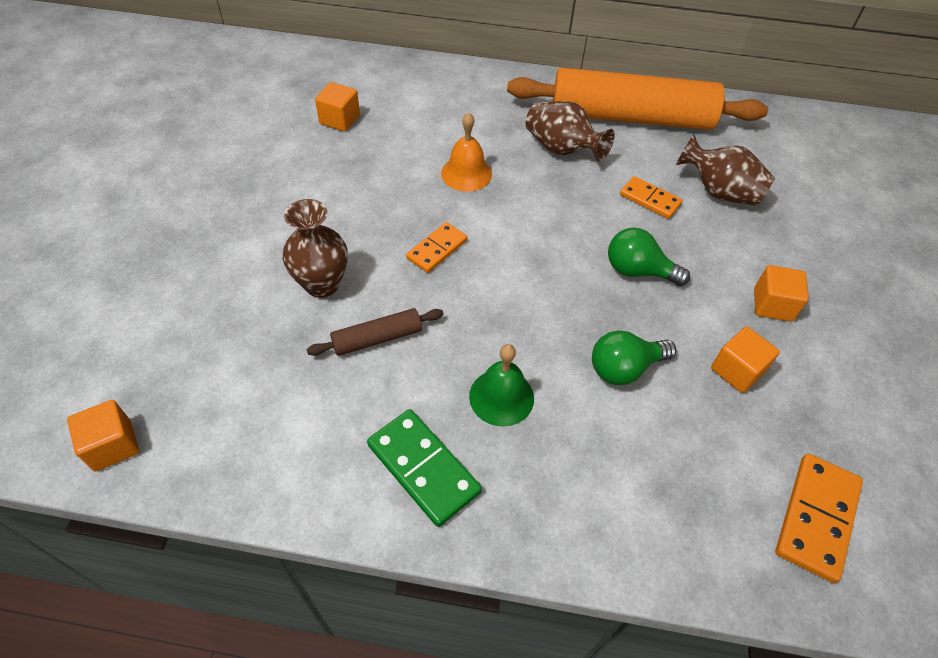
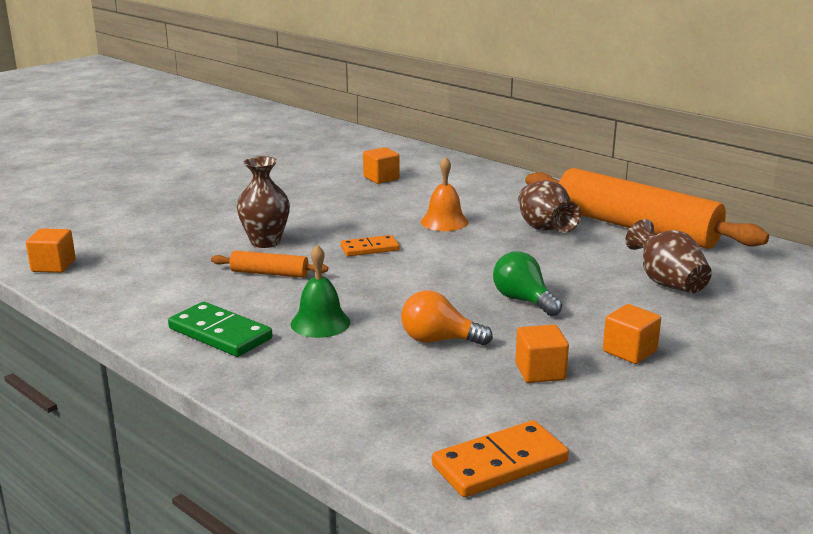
camera: 35 degrees right, 30 degrees down
brown rolling pin [307,308,443,356] -> orange rolling pin [211,251,328,278]
green domino [367,409,482,527] -> green domino turned 45 degrees counterclockwise [168,302,273,357]
green light bulb [592,330,676,385] -> orange light bulb [401,290,493,346]
orange domino [620,176,682,219] -> none

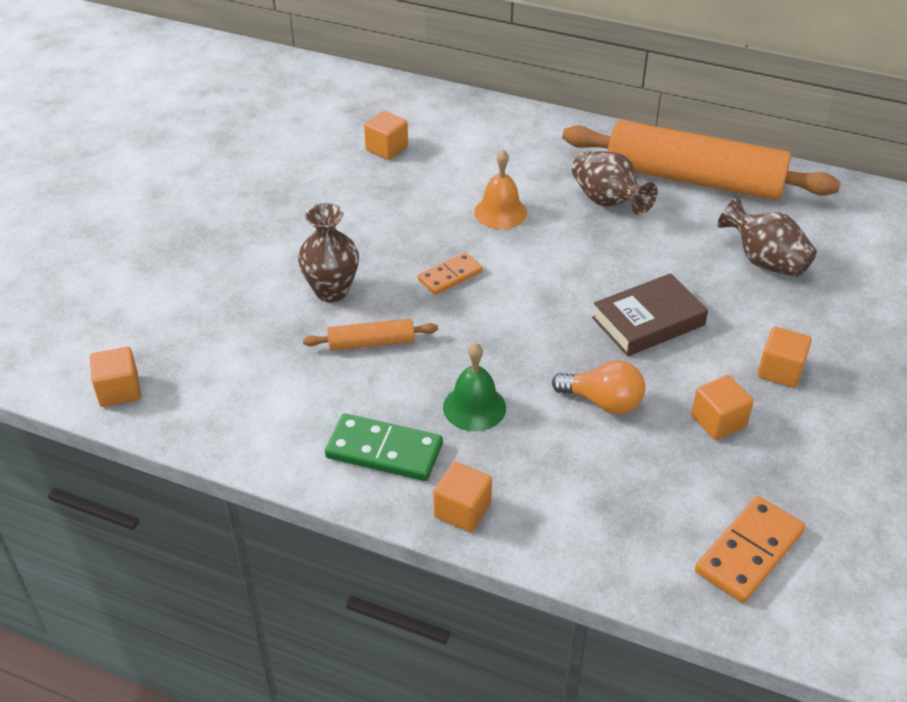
camera: 20 degrees left, 20 degrees up
orange light bulb [401,290,493,346] -> orange light bulb turned 150 degrees counterclockwise [552,360,645,414]
green light bulb [493,251,562,316] -> brown book [592,273,708,356]
none -> orange cube [433,462,492,532]

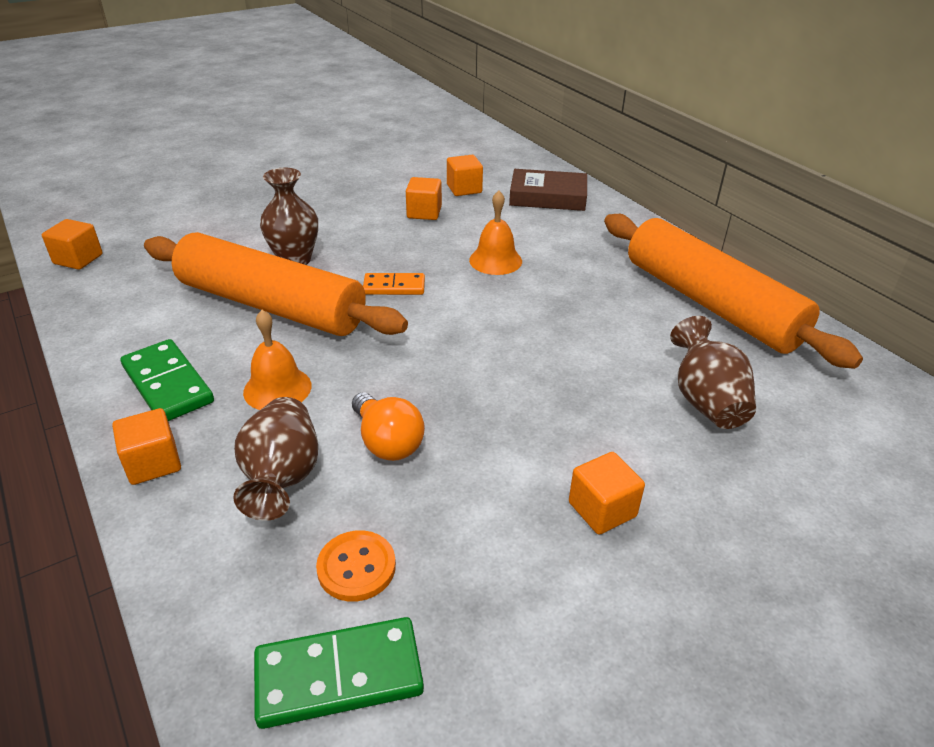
camera: 35 degrees right, 5 degrees down
orange rolling pin [303,319,438,351] -> orange rolling pin [144,232,408,336], size x2.38
green bell [443,343,506,431] -> orange bell [243,310,312,410]
brown vase [572,151,658,215] -> brown vase moved to [233,397,318,521]
brown book [592,273,708,356] -> brown book moved to [509,169,587,211]
orange cube [691,375,754,440] -> orange cube moved to [406,177,442,220]
orange domino [695,496,805,603] -> green domino [254,617,424,729]
none -> orange button [316,530,396,602]

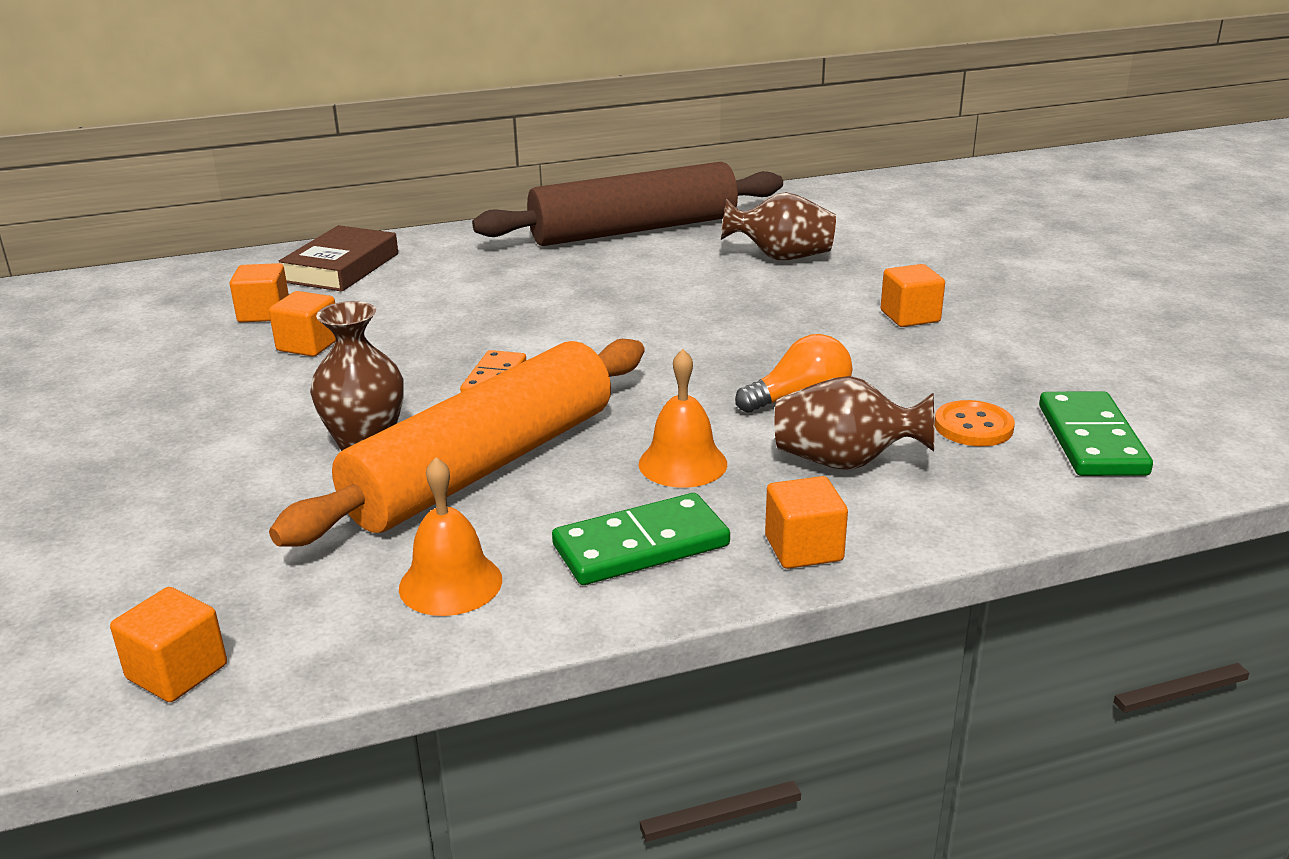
camera: 75 degrees left, 10 degrees down
orange bell [469,190,522,275] -> orange bell moved to [399,457,502,616]
orange rolling pin [604,214,863,369] -> brown rolling pin [472,162,783,246]

